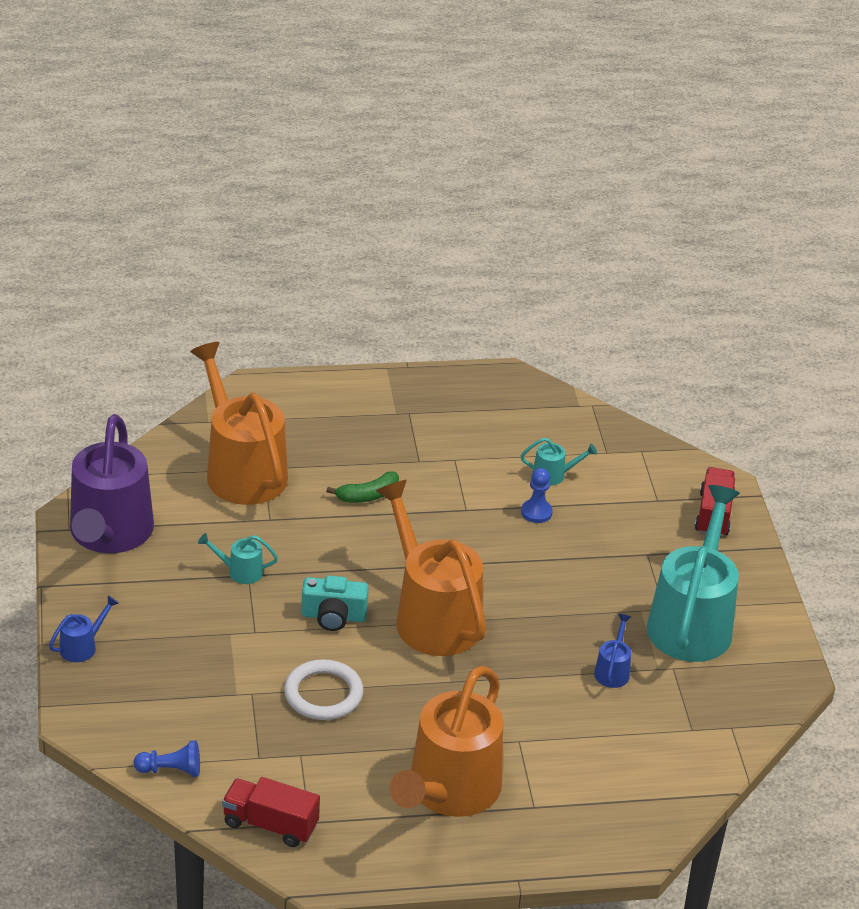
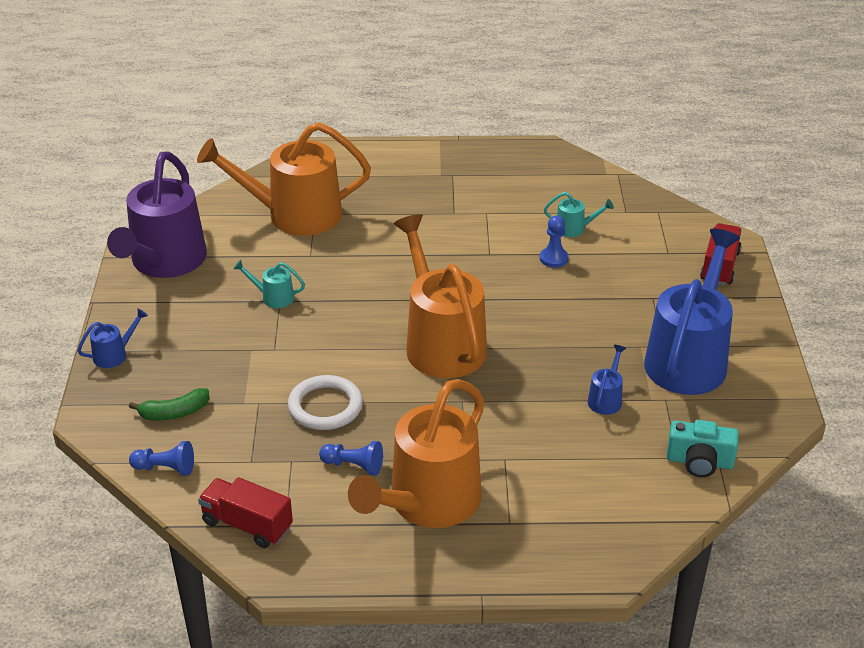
camera: 10 degrees right, 0 degrees up
orange watering can [190,342,288,505] -> orange watering can turned 75 degrees counterclockwise [197,122,371,236]
turquoise camera [301,576,369,631] -> turquoise camera moved to [667,420,739,477]
green banana [326,471,399,503] -> green banana moved to [129,388,209,421]
turquoise watering can [647,485,740,662] -> blue watering can [644,229,740,395]
none -> blue pawn [319,441,383,476]

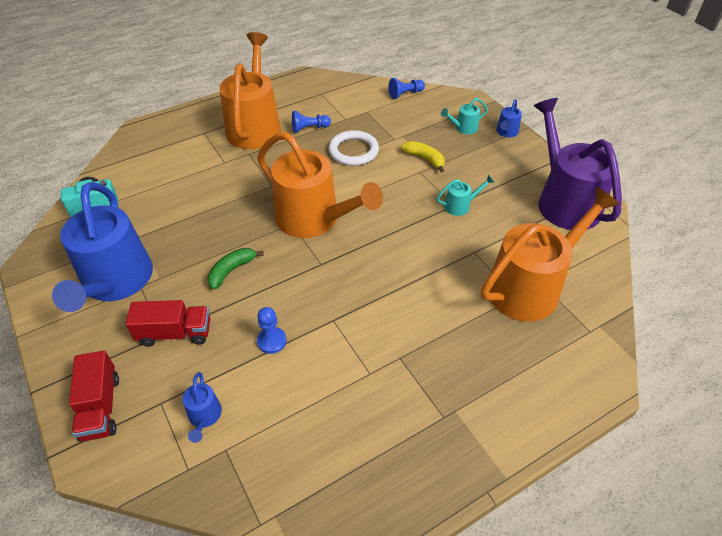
camera: 150 degrees right, 10 degrees up
green banana [129,388,209,421] -> green banana moved to [207,248,264,290]
red truck [198,477,293,548] -> red truck moved to [125,300,211,347]
turquoise watering can [544,192,614,237] -> turquoise watering can moved to [441,98,488,134]
blue watering can [588,345,626,415] -> blue watering can moved to [183,372,222,443]
none -> yellow banana [401,141,445,172]

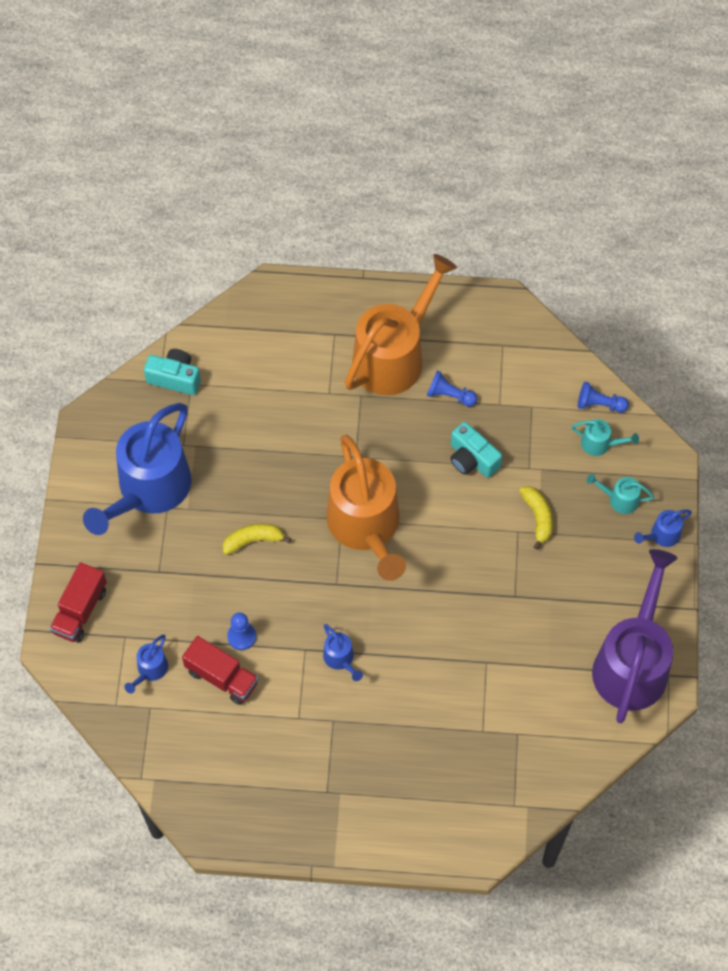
camera: 35 degrees right, 15 degrees up
red truck [125,300,211,347] -> red truck moved to [182,636,258,705]
green banana [207,248,264,290] -> yellow banana [223,524,291,555]
white ring [329,130,379,166] -> turquoise camera [450,422,502,478]
turquoise watering can [437,175,494,216] -> turquoise watering can moved to [571,419,639,456]
orange watering can [481,187,619,322] -> none
none -> blue watering can [323,624,363,681]

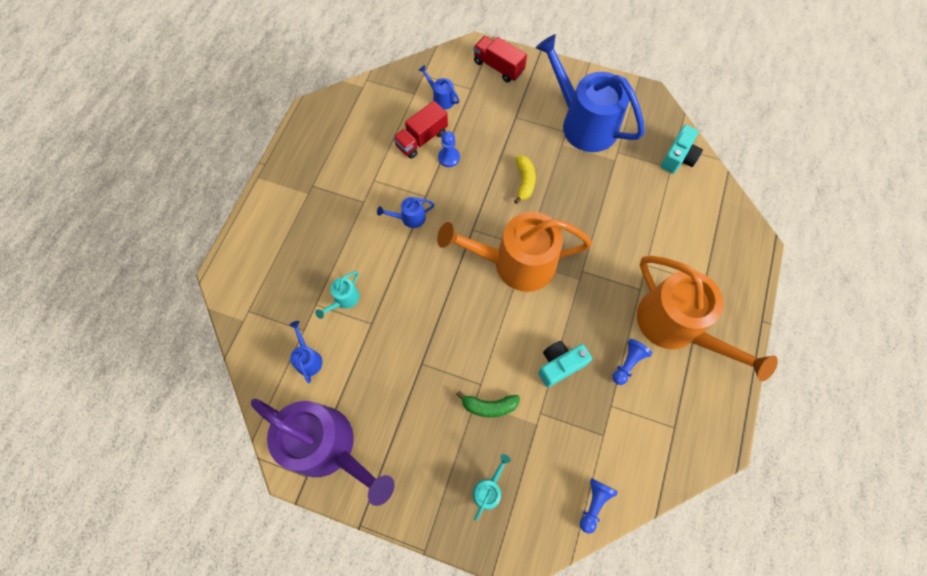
camera: 105 degrees right, 5 degrees up
yellow banana [520,486,553,550] -> green banana [456,391,520,417]
turquoise watering can [571,419,639,456] -> turquoise watering can moved to [315,271,360,319]
blue watering can [634,509,692,547] -> blue watering can moved to [289,321,323,383]

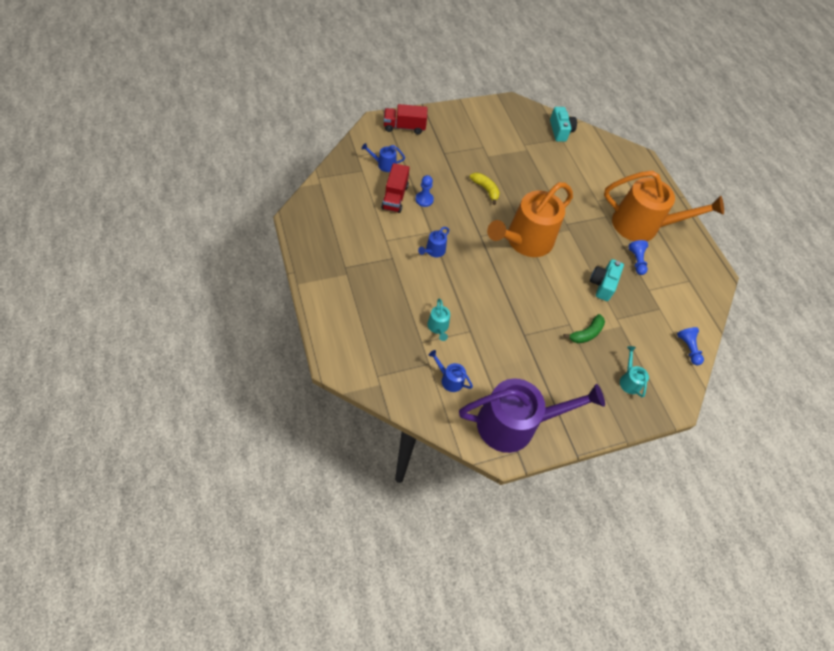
camera: 45 degrees left, 10 degrees down
blue watering can [536,34,645,152] -> none

